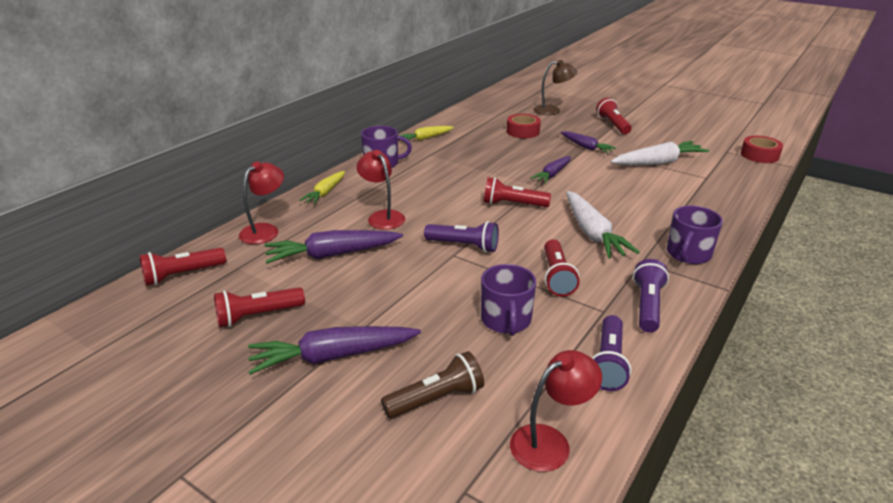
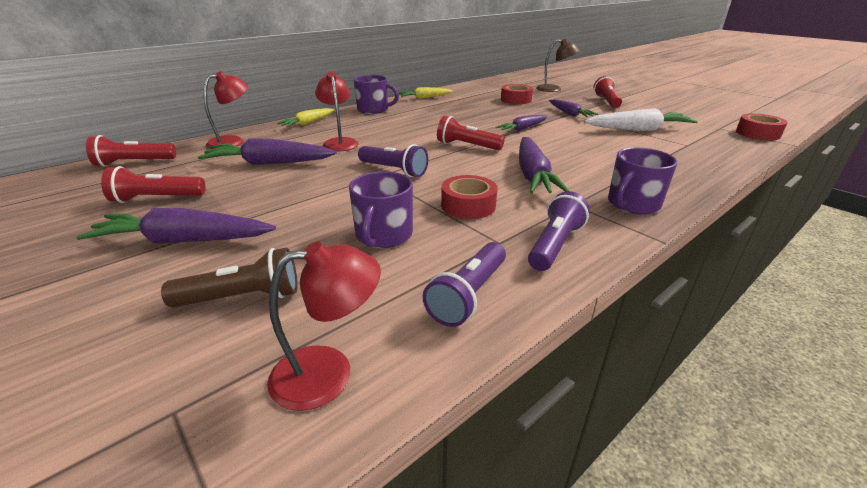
camera: 15 degrees right, 0 degrees up
red flashlight [544,239,580,296] -> red tape [441,175,498,219]
white carrot [566,191,640,259] -> purple carrot [519,137,569,193]

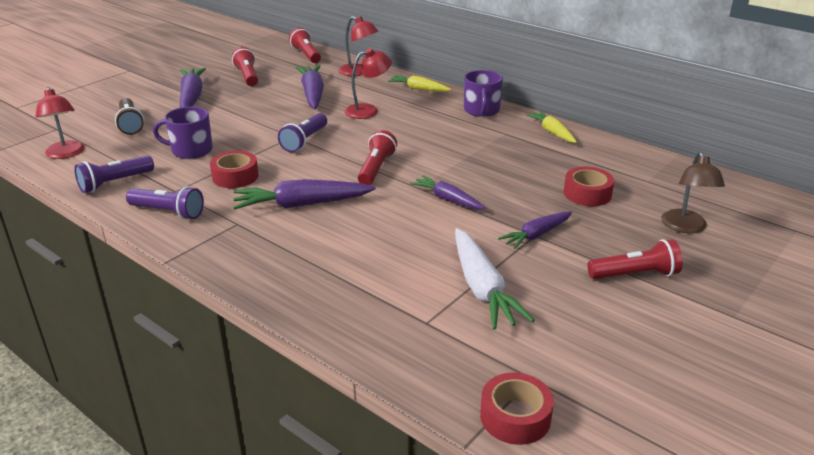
camera: 80 degrees right, 0 degrees up
purple flashlight [423,242,506,327] -> purple flashlight turned 60 degrees counterclockwise [74,156,154,193]
purple mug [608,147,677,214] -> none

